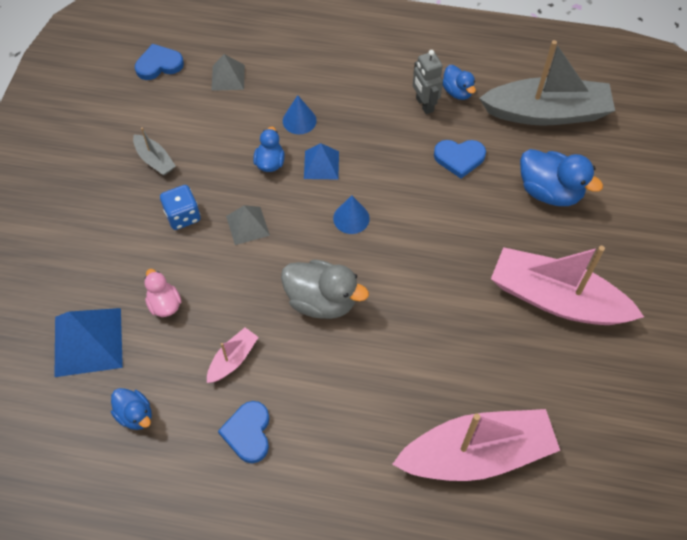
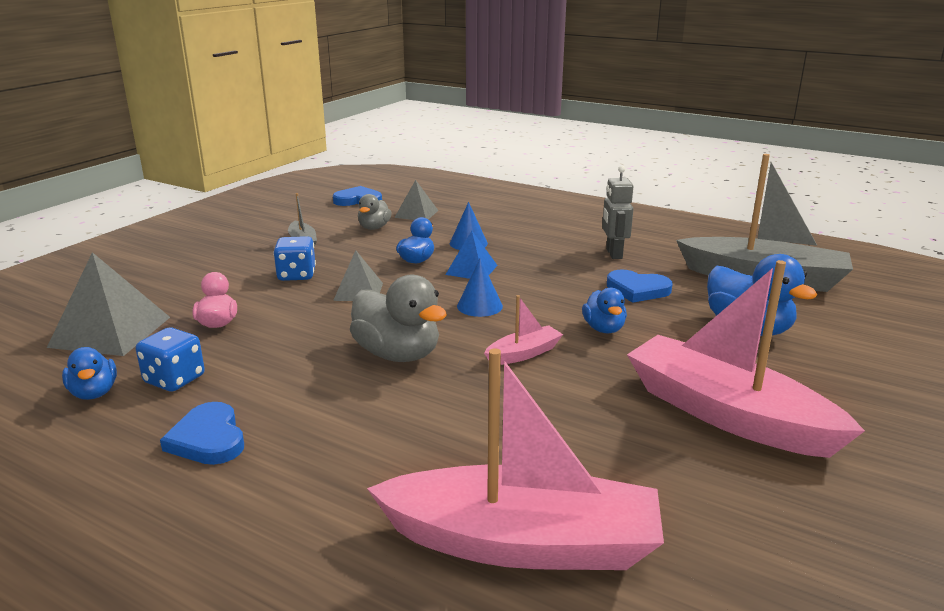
camera: 20 degrees right, 35 degrees down
blue pyramid [55,308,123,377] -> grey pyramid [47,252,170,356]
pink boat [207,328,259,383] -> pink boat moved to [484,295,563,365]
blue heart [218,401,270,463] -> blue heart turned 45 degrees counterclockwise [160,402,244,465]
blue duck [443,65,476,100] -> blue duck moved to [582,288,627,333]
none -> blue dice [136,327,205,392]
none -> grey duck [358,194,392,230]

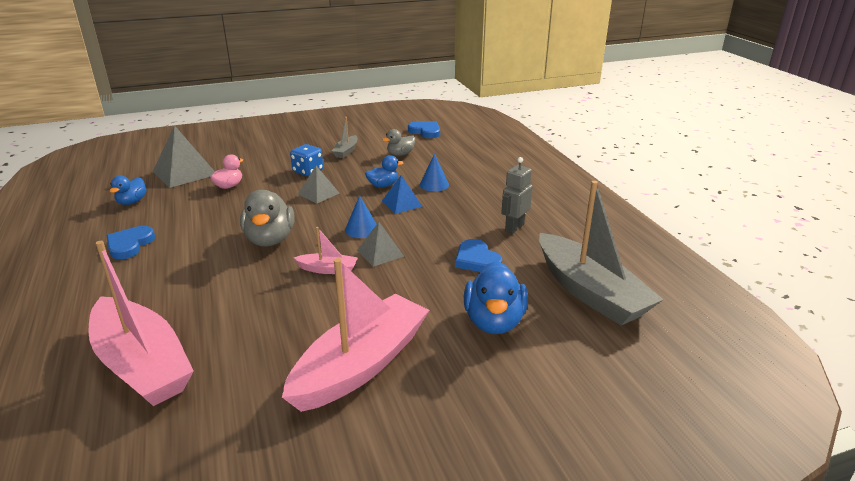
camera: 40 degrees right, 5 degrees up
blue dice [136,327,205,392] -> none
grey pyramid [394,180,439,220] -> grey pyramid moved to [357,222,404,267]
blue duck [582,288,627,333] -> none
pink boat [627,260,865,458] -> pink boat turned 45 degrees clockwise [282,258,429,412]

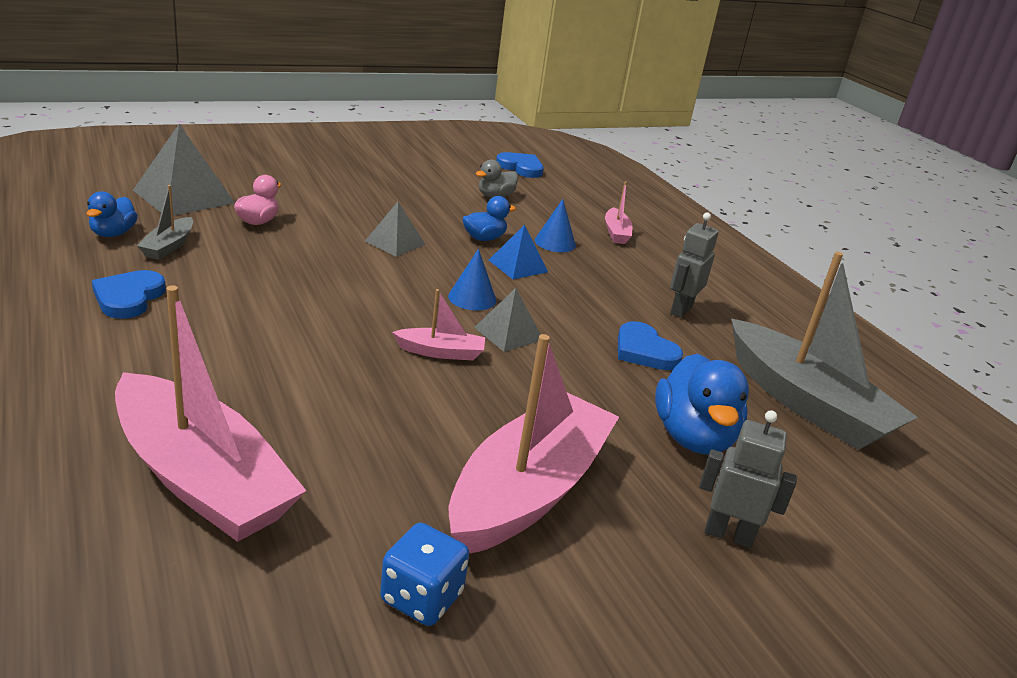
camera: 10 degrees left, 0 degrees up
grey duck [240,190,294,247] -> none
blue dice [290,144,323,176] -> blue dice moved to [380,523,469,626]
grey boat [332,117,357,158] -> grey boat moved to [137,185,193,260]
none -> pink boat [605,181,632,244]
none -> grey robot [699,410,797,548]

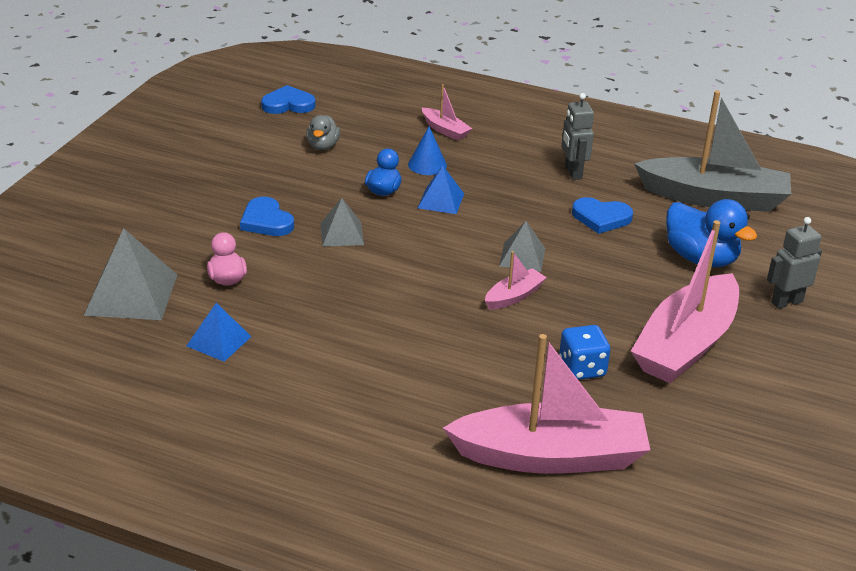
camera: 40 degrees left, 5 degrees up
blue duck [87,191,138,237] -> none
blue heart [92,270,166,319] -> blue heart moved to [240,197,294,236]
grey boat [137,185,193,260] -> blue pyramid [187,303,252,362]
blue dice [380,523,469,626] -> blue dice moved to [559,325,610,380]
blue cone [448,249,496,311] -> none
pink boat [449,334,619,554] -> pink boat turned 135 degrees counterclockwise [631,220,739,383]

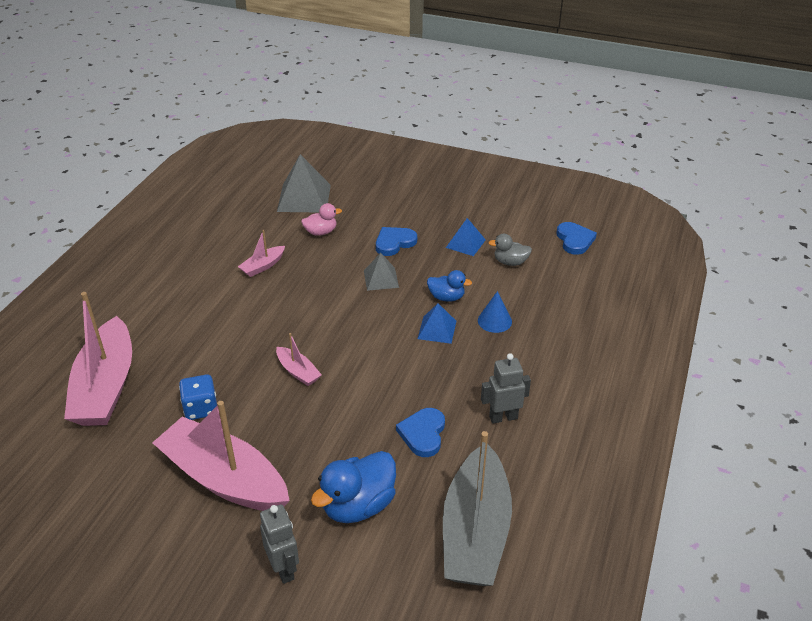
camera: 90 degrees right, 5 degrees up
blue pyramid [187,303,252,362] -> blue pyramid moved to [446,218,486,256]
pink boat [422,84,472,141] -> pink boat moved to [238,230,285,277]
grey pyramid [499,221,545,272] -> none

